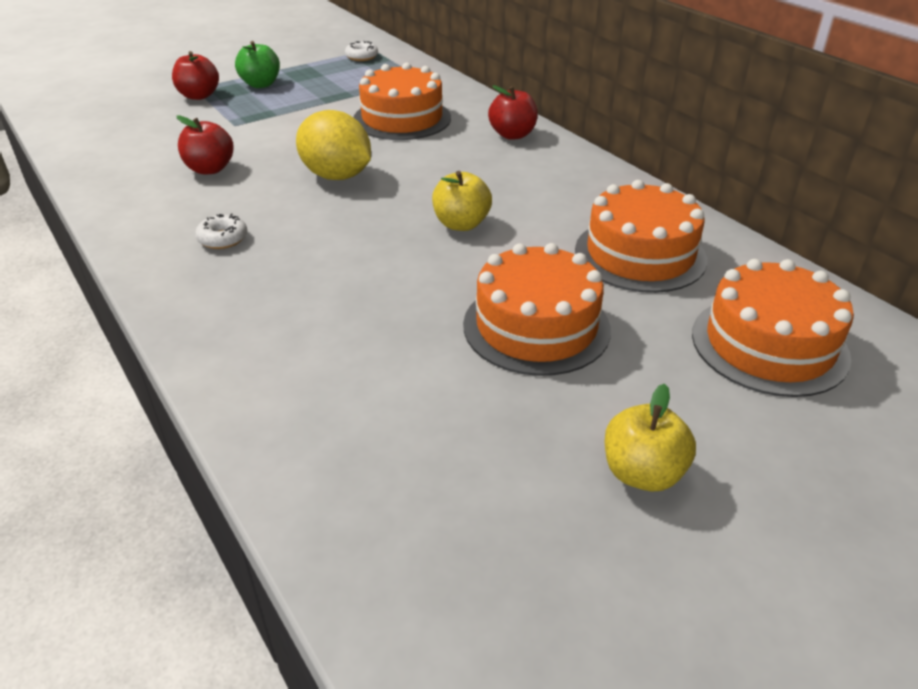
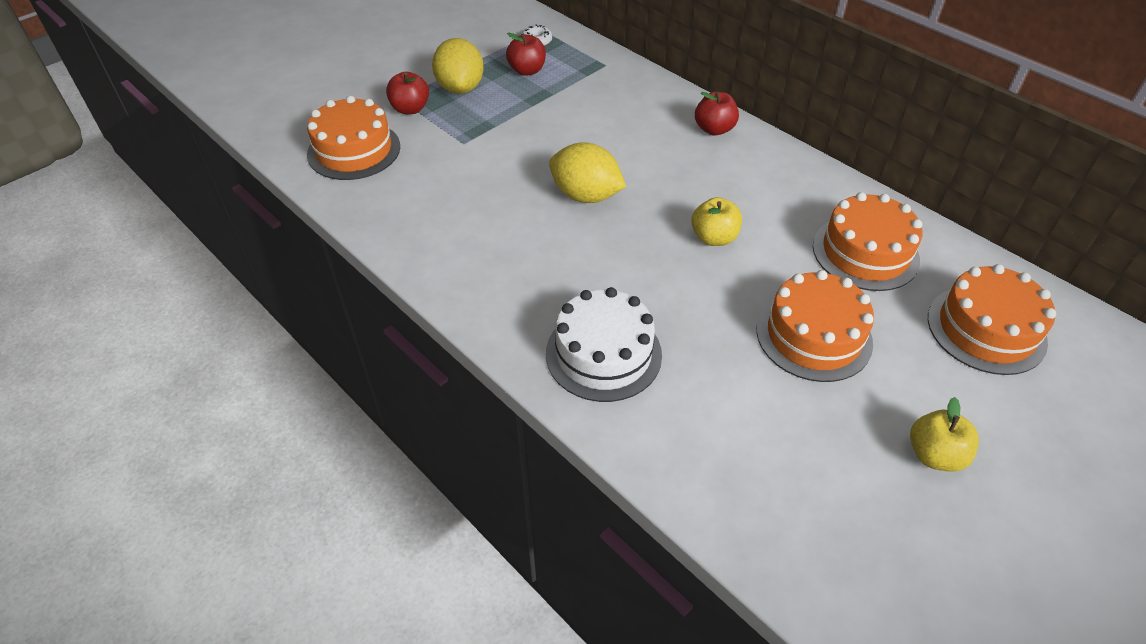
camera: 10 degrees left, 10 degrees up
red apple [176,116,234,174] -> red apple moved to [506,33,546,76]
white donut [195,214,247,249] -> none
green apple [235,41,280,88] -> yellow lemon [432,38,484,94]
orange cake [353,62,451,140] -> orange cake moved to [307,96,400,180]
none -> white cake [546,287,662,402]

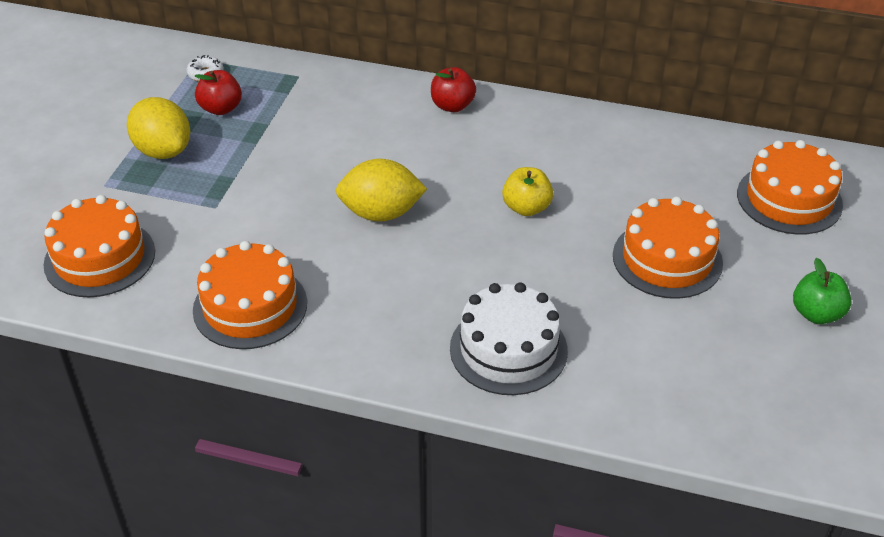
camera: 30 degrees left, 5 degrees down
red apple [386,72,429,114] -> none
orange cake [813,192,922,291] -> orange cake moved to [193,241,307,349]
yellow apple [910,397,979,472] -> green apple [793,258,852,324]

